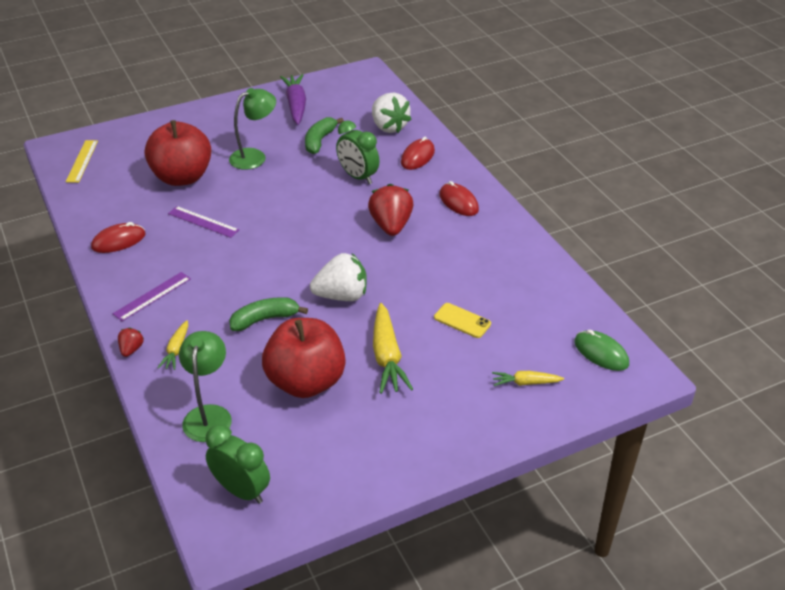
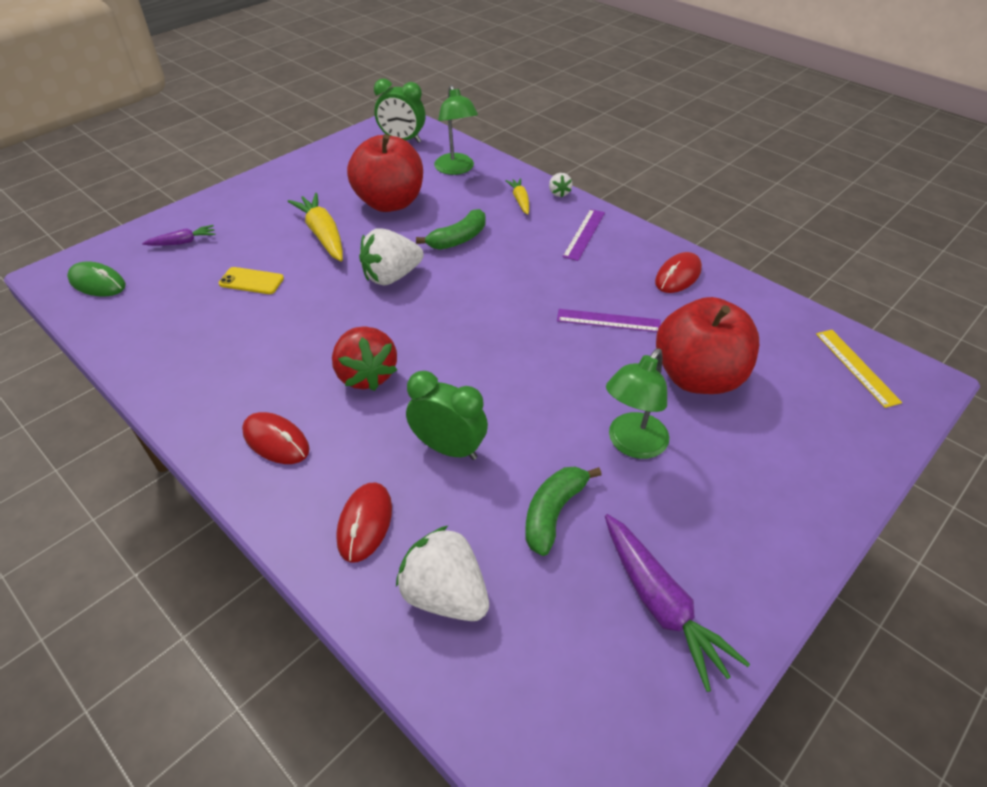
camera: 160 degrees right, 5 degrees up
red strawberry [118,328,144,357] -> white strawberry [549,173,572,197]
green banana [305,117,344,154] -> green banana turned 150 degrees counterclockwise [525,466,602,556]
yellow carrot [492,371,564,386] -> purple carrot [142,225,216,246]

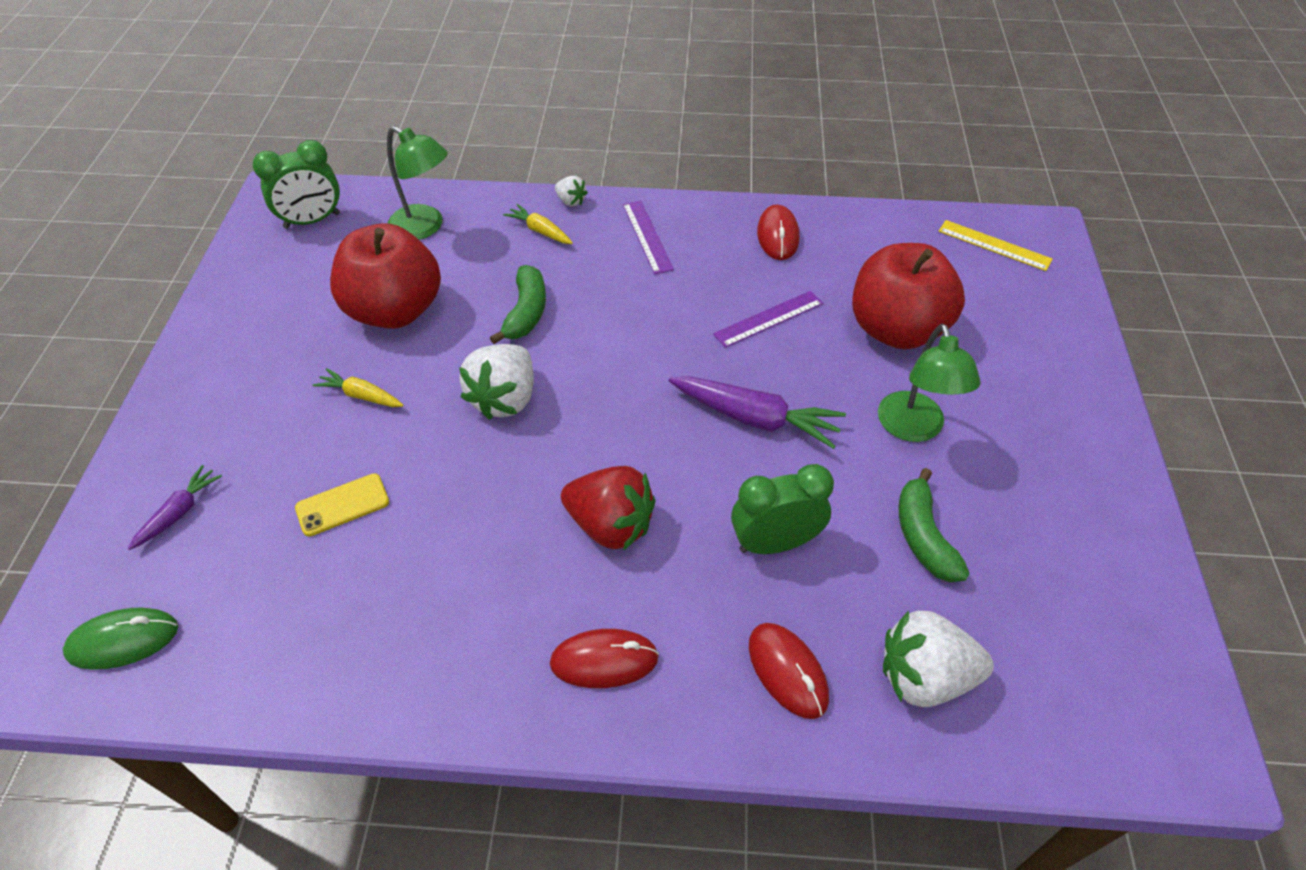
camera: 40 degrees left, 5 degrees up
yellow carrot [288,193,343,261] -> yellow carrot [313,368,404,407], size x0.56
purple carrot [605,514,750,692] -> purple carrot moved to [669,376,846,449]

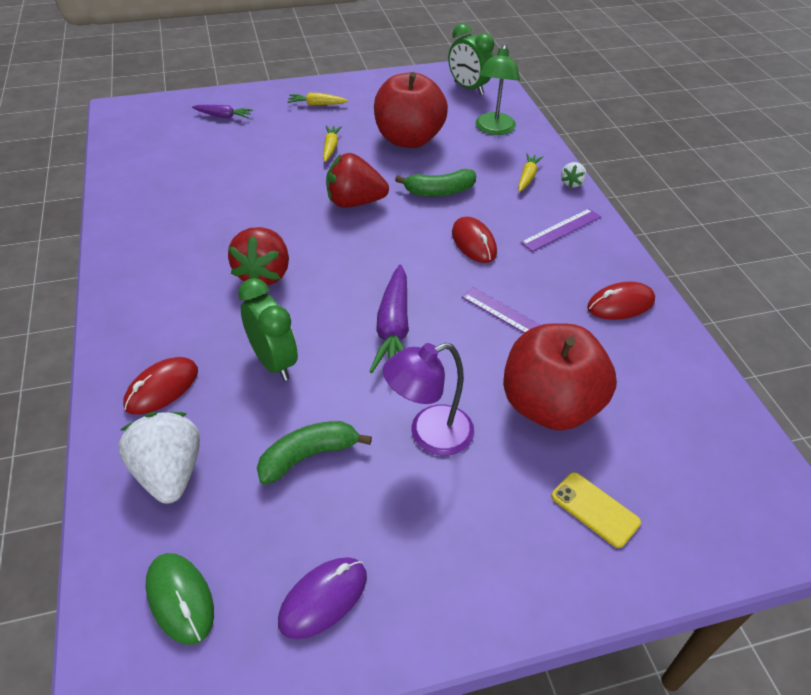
camera: 70 degrees right, 5 degrees down
green mouse [63,608,178,670] -> green mouse moved to [146,553,214,645]
yellow phone [295,473,389,537] -> yellow phone moved to [551,472,641,548]
white strawberry [459,344,534,420] -> red strawberry [326,153,389,208]
red mouse [550,629,659,688] -> red mouse moved to [452,217,497,263]
green lamp [878,324,981,442] -> purple lamp [383,343,474,456]
yellow ruler [938,220,1053,271] -> none
none -> purple mouse [278,557,367,639]
none -> yellow carrot [288,93,348,106]

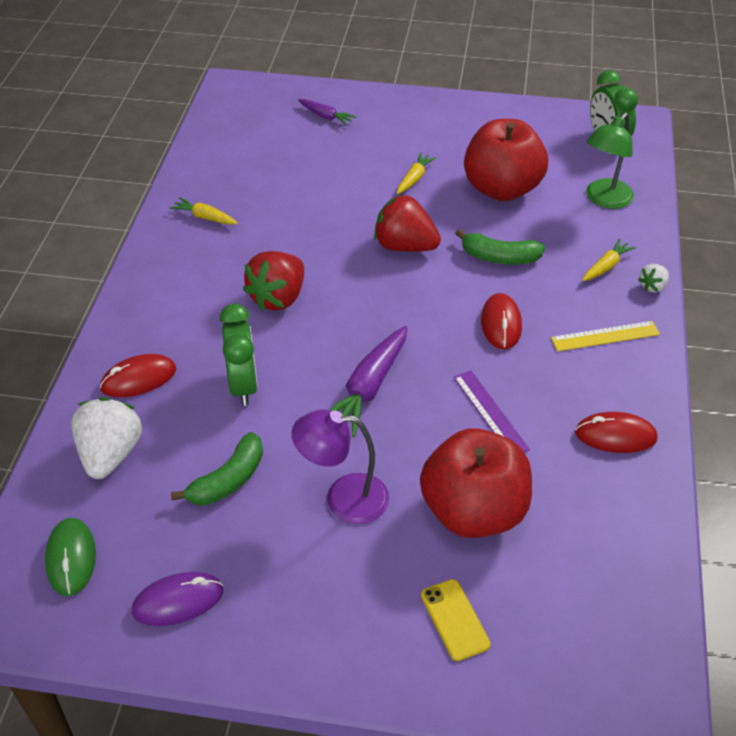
camera: 25 degrees right, 0 degrees up
green banana [257,421,372,485] -> green banana turned 135 degrees clockwise [171,432,263,505]
yellow carrot [288,93,348,106] -> yellow carrot moved to [170,197,238,225]
purple ruler [520,209,601,252] -> yellow ruler [551,321,660,351]

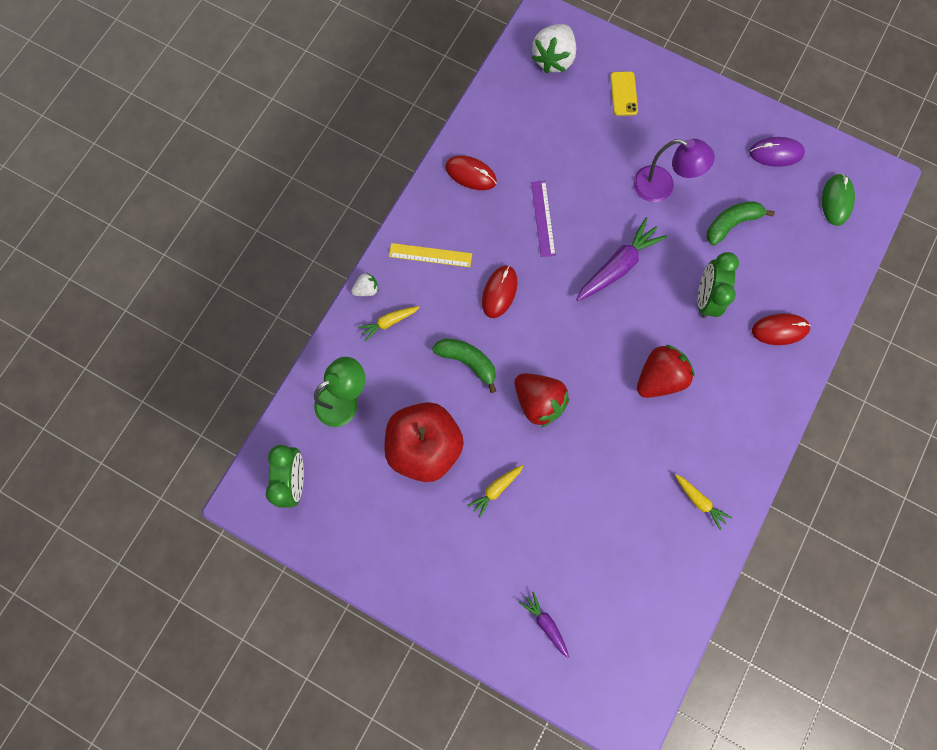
camera: 160 degrees left, 30 degrees up
white strawberry [71,397,142,479] -> white strawberry moved to [532,24,576,73]
red apple [420,428,532,538] -> none

